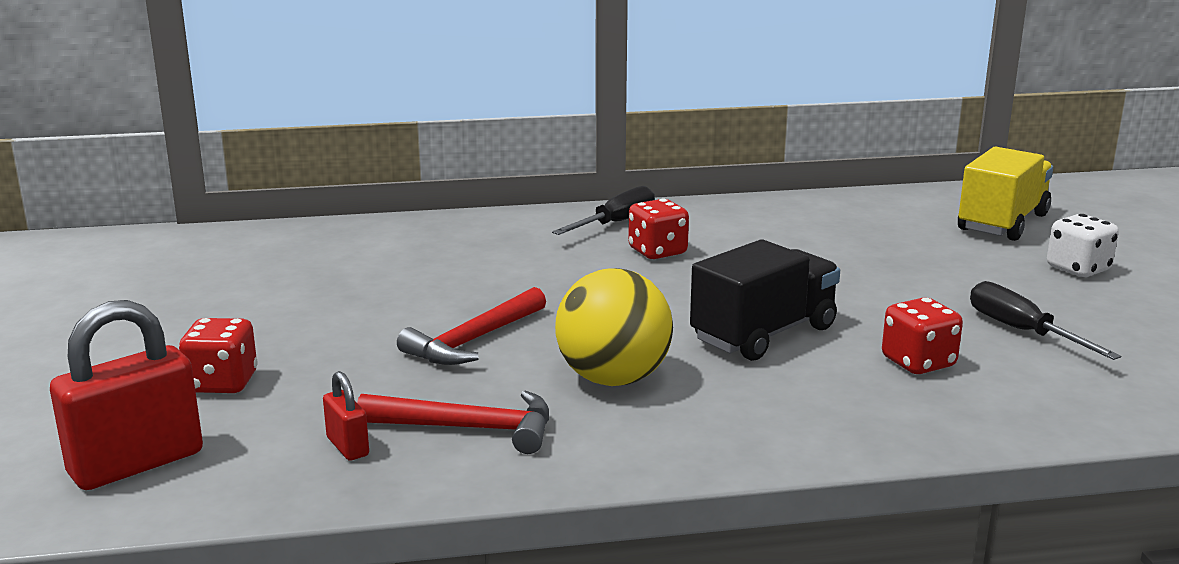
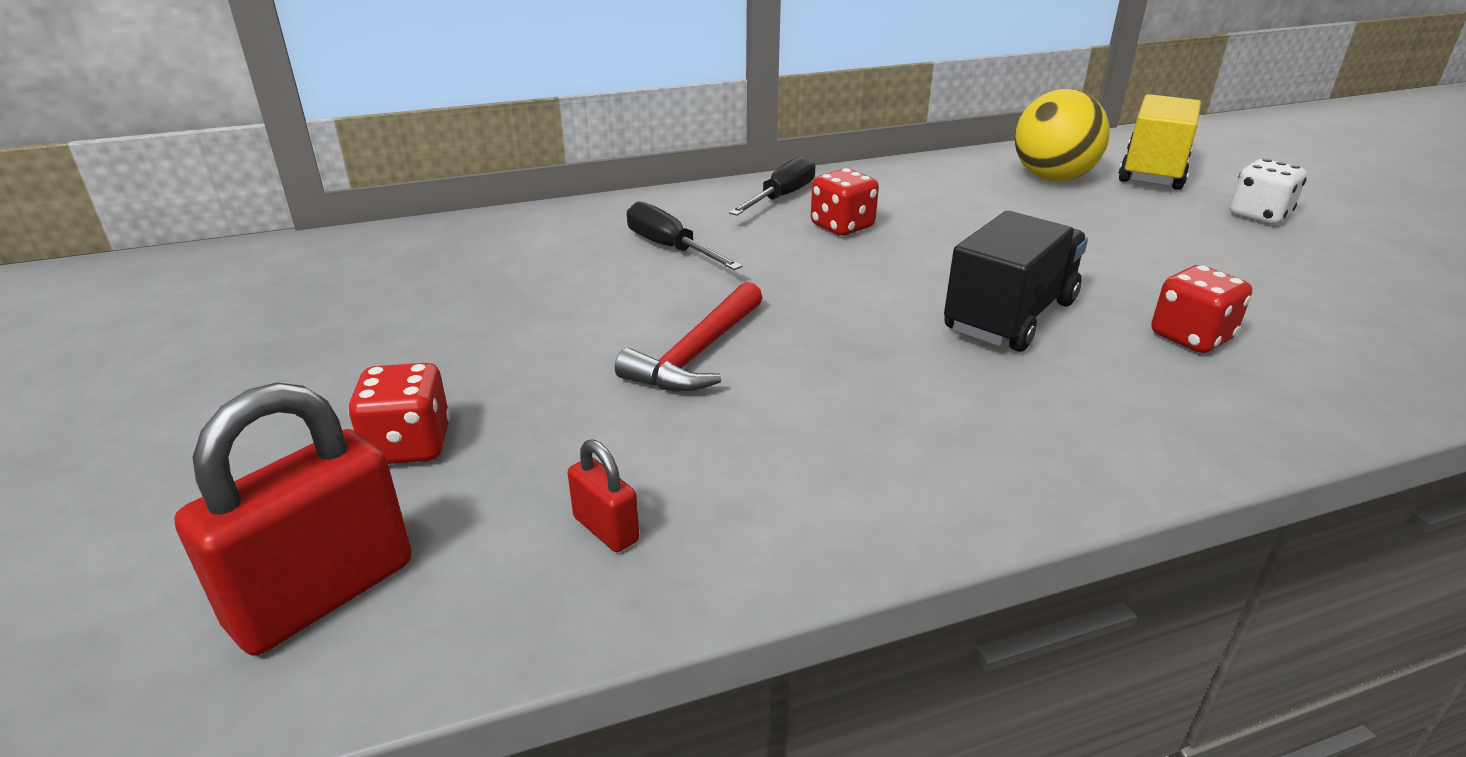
camera: 10 degrees left, 10 degrees up
red hammer [357,390,549,454] -> none
yellow ball [555,268,673,386] -> yellow ball moved to [1015,89,1110,181]
black screwdriver [970,281,1121,360] -> black screwdriver moved to [627,201,742,270]

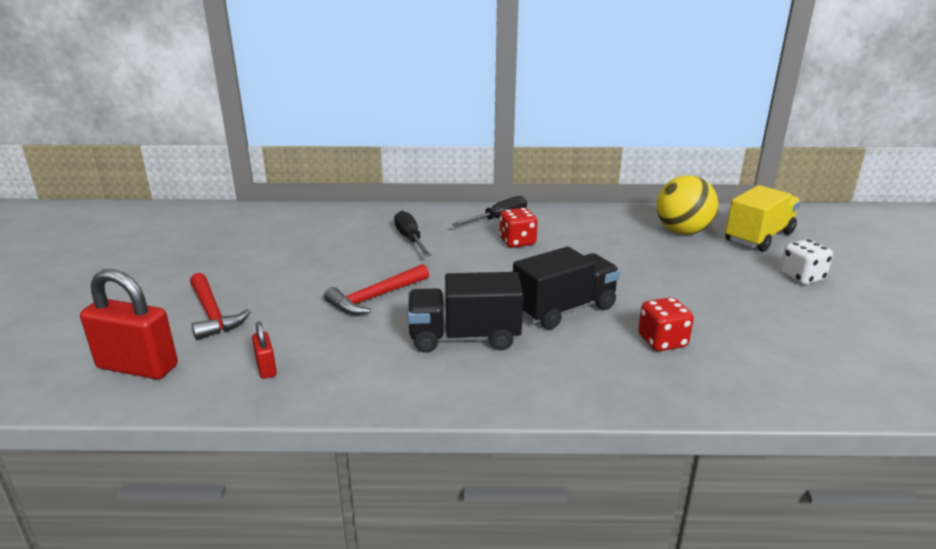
camera: 20 degrees right, 5 degrees down
red padlock [174,383,412,655] -> red padlock turned 45 degrees clockwise [80,269,178,379]
red dice [348,363,450,464] -> red hammer [190,273,251,340]
none -> black truck [408,272,523,353]

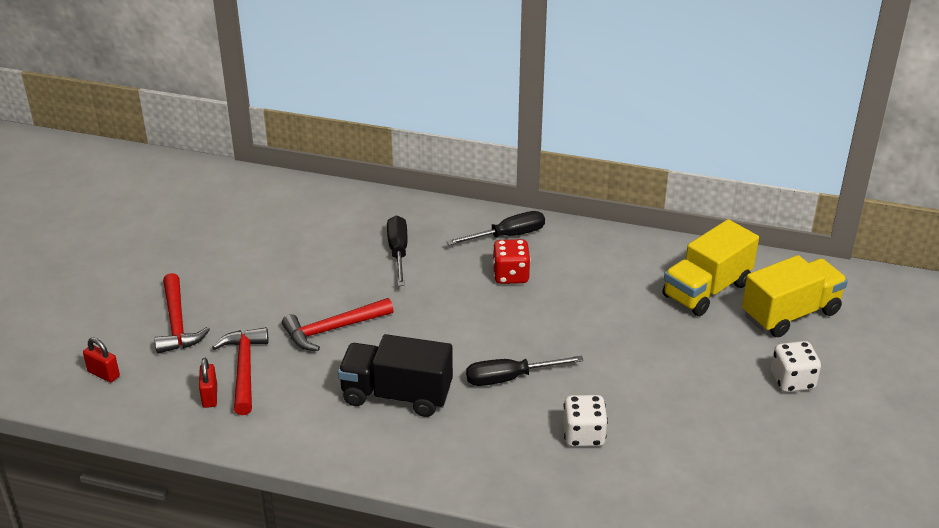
camera: 15 degrees right, 10 degrees up
red padlock [80,269,178,379] -> red padlock [83,338,120,382], size x0.48
black truck [513,247,620,329] -> black screwdriver [466,356,584,386]
red dice [638,297,694,351] -> white dice [563,395,608,447]
yellow ball [657,175,718,235] -> yellow truck [662,219,759,316]
none -> red hammer [212,327,269,415]

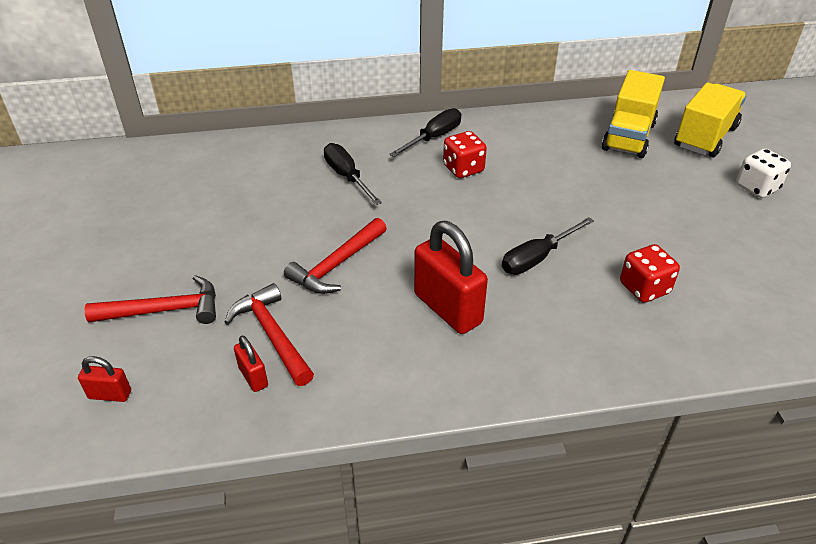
camera: 25 degrees left, 5 degrees up
red hammer [154,273,210,354] -> red hammer turned 60 degrees counterclockwise [85,275,216,324]
black truck [338,334,453,417] -> red padlock [414,221,488,334]
white dice [563,395,608,447] -> red dice [620,244,680,303]

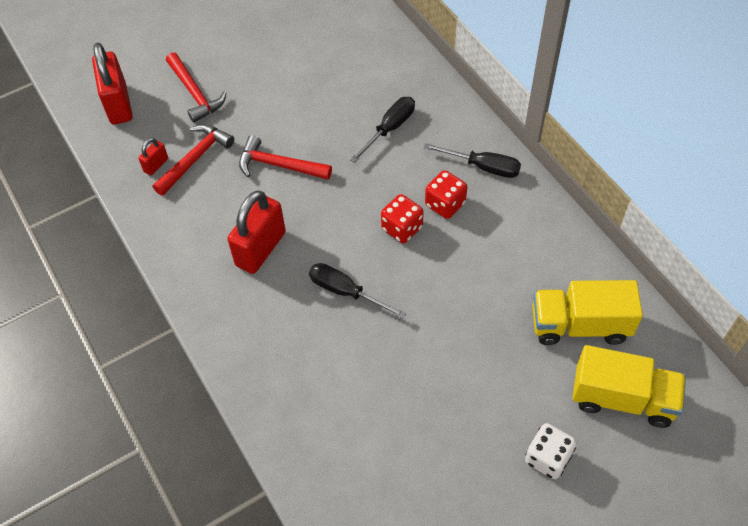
camera: 70 degrees right, 15 degrees up
red padlock [78,356,131,402] -> red padlock [92,43,132,125], size x2.08
red dice [620,244,680,303] -> red dice moved to [381,194,424,243]

